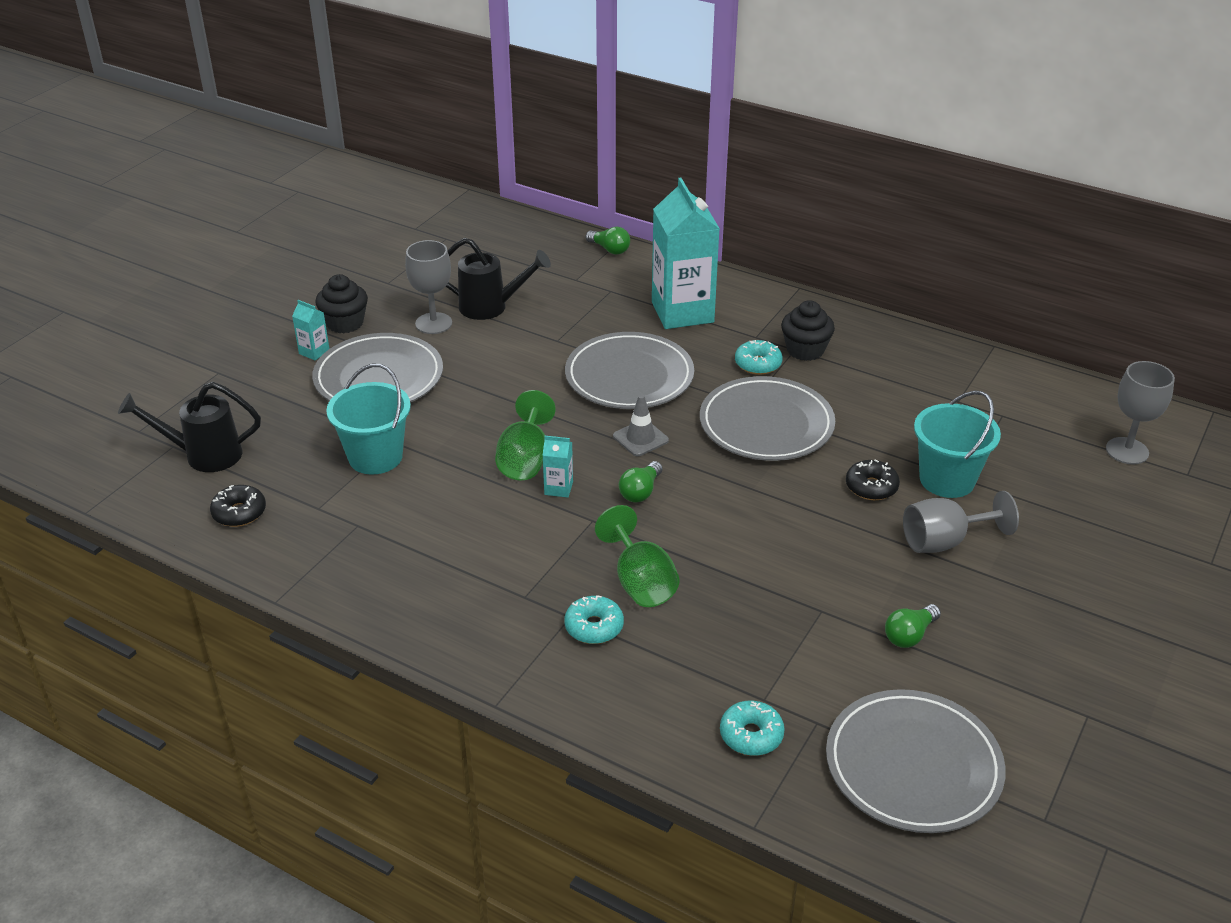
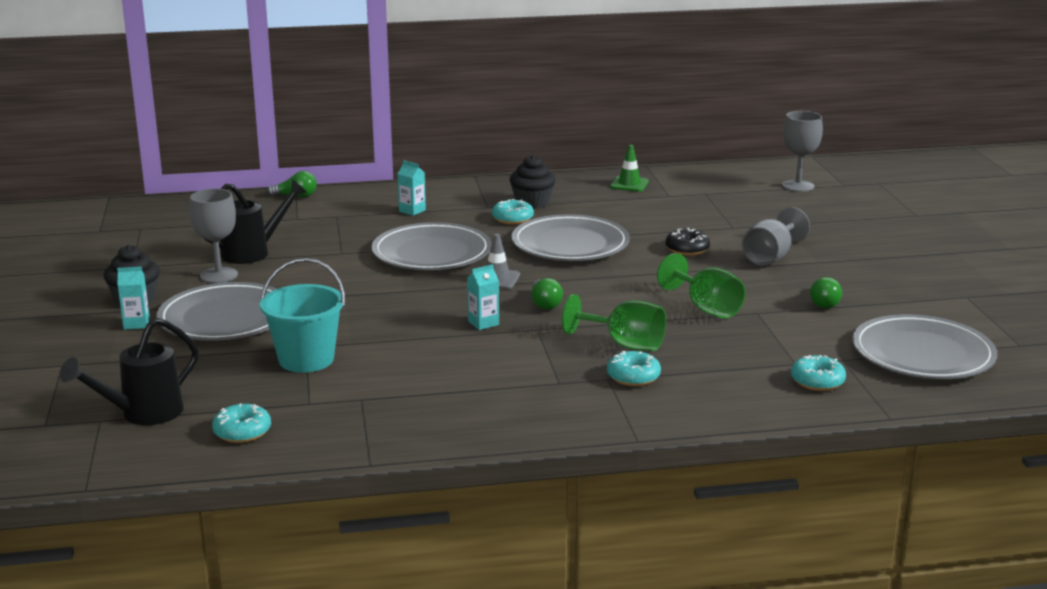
camera: 40 degrees left, 15 degrees down
black donut [210,485,266,527] -> turquoise donut [212,403,271,443]
green goblet [495,390,556,480] -> green goblet moved to [657,253,746,319]
turquoise carton [652,177,720,329] -> turquoise carton [398,160,426,216], size x0.41
turquoise bucket [914,390,1001,498] -> none
none -> green traffic cone [610,145,649,192]

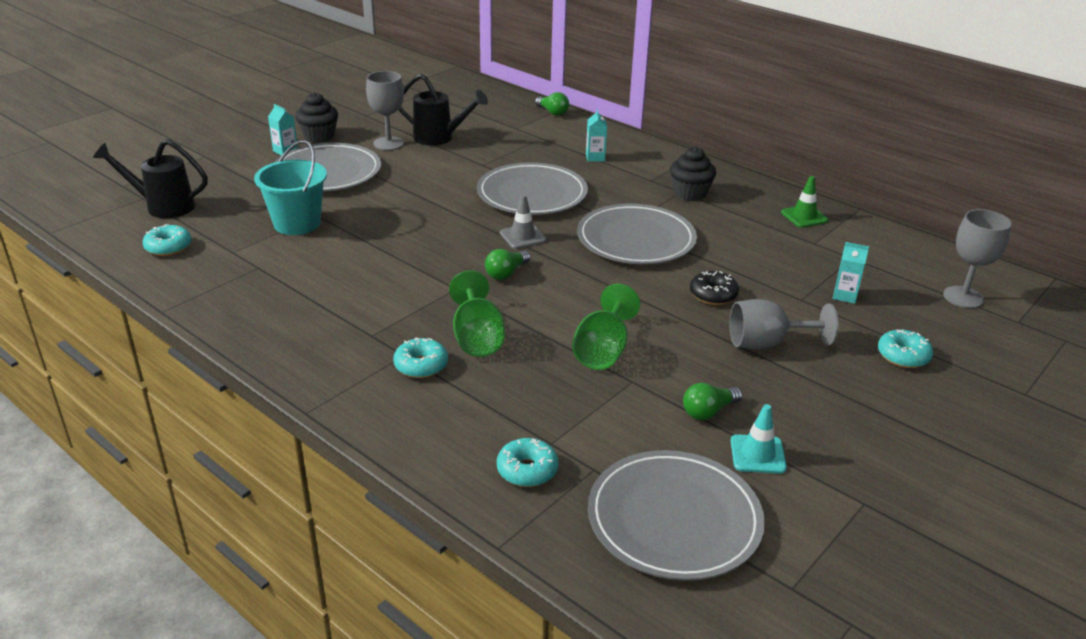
camera: 50 degrees right, 10 degrees up
turquoise carton [467,264,499,330] -> turquoise carton moved to [833,242,869,304]
turquoise donut [492,199,534,225] -> turquoise donut moved to [878,329,933,368]
none -> turquoise traffic cone [731,404,787,474]

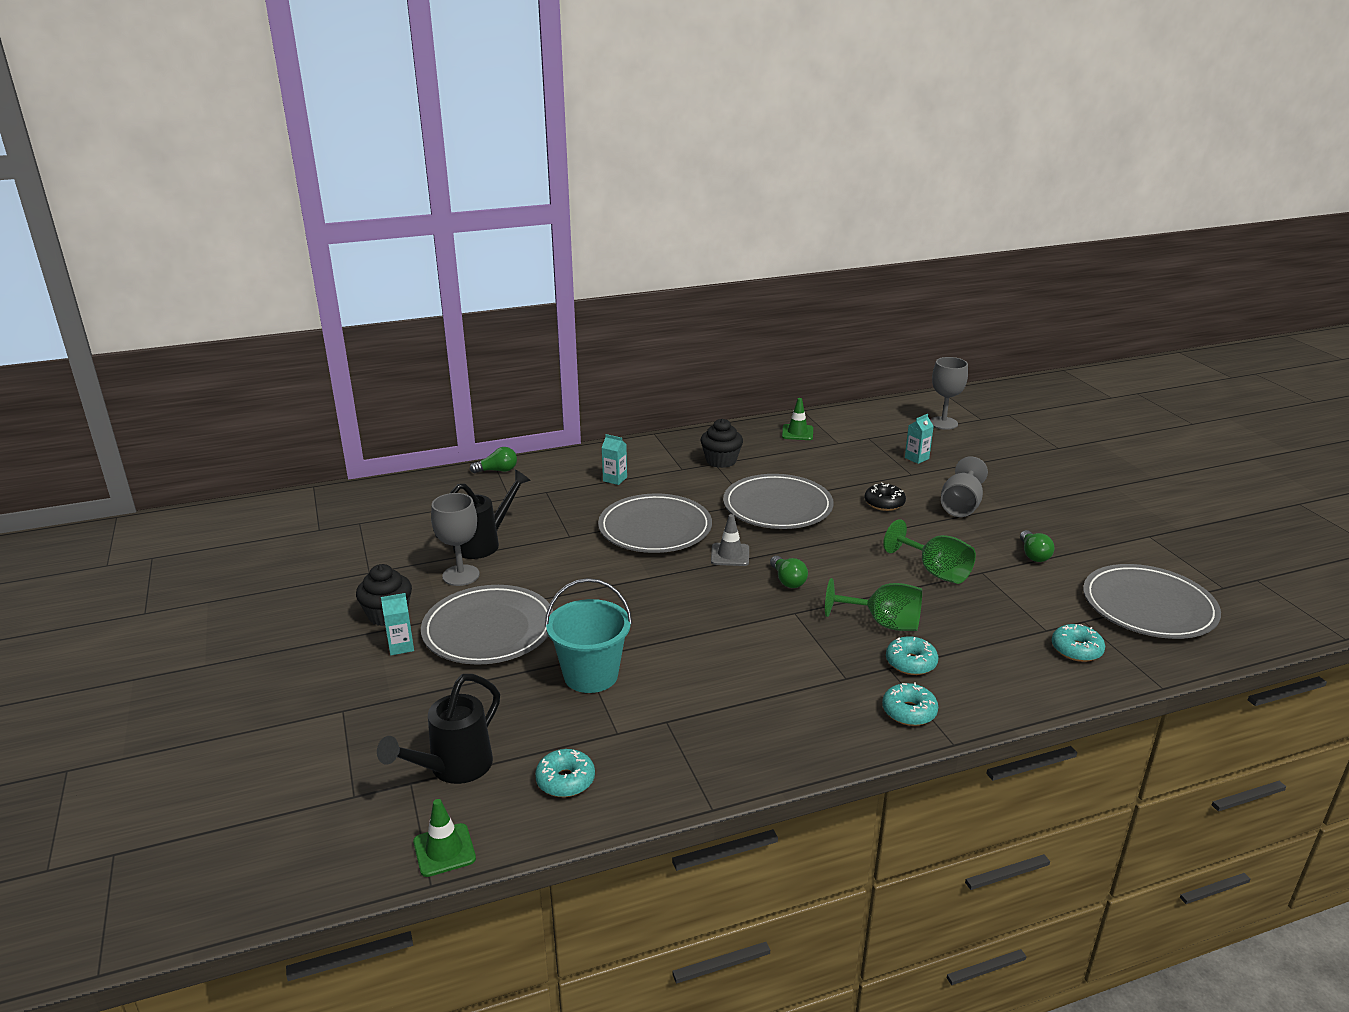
camera: 60 degrees left, 5 degrees down
turquoise traffic cone [731,404,787,474] -> none
turquoise donut [878,329,933,368] -> turquoise donut moved to [882,682,938,726]
none -> green traffic cone [413,799,476,877]

